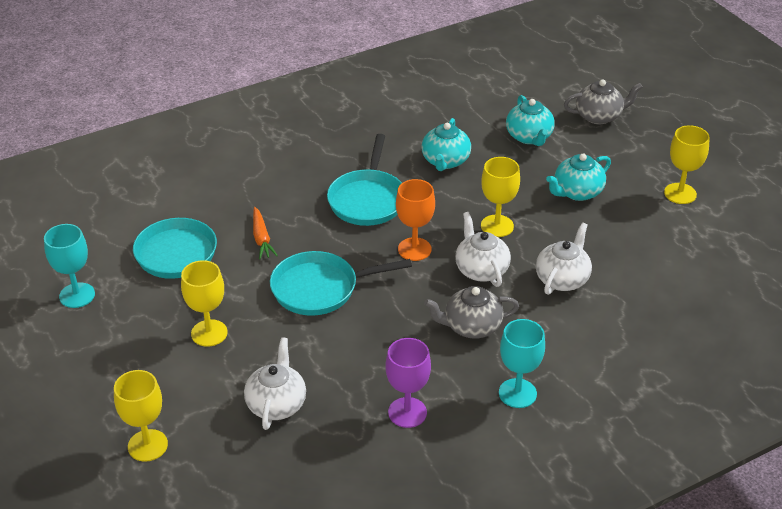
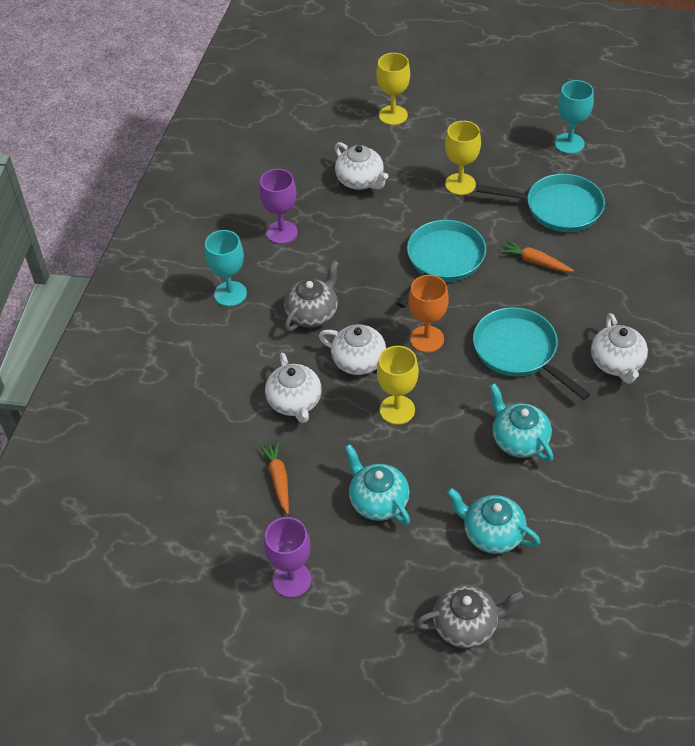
camera: 135 degrees right, 10 degrees up
turquoise teapot [546,153,611,201] -> turquoise teapot turned 45 degrees counterclockwise [345,444,410,525]
grey teapot [564,79,643,124] -> grey teapot turned 135 degrees counterclockwise [416,584,523,648]
yellow goblet [664,125,710,204] -> purple goblet [264,517,312,598]
none -> orange carrot [259,440,289,514]
none -> white teapot [591,313,648,384]

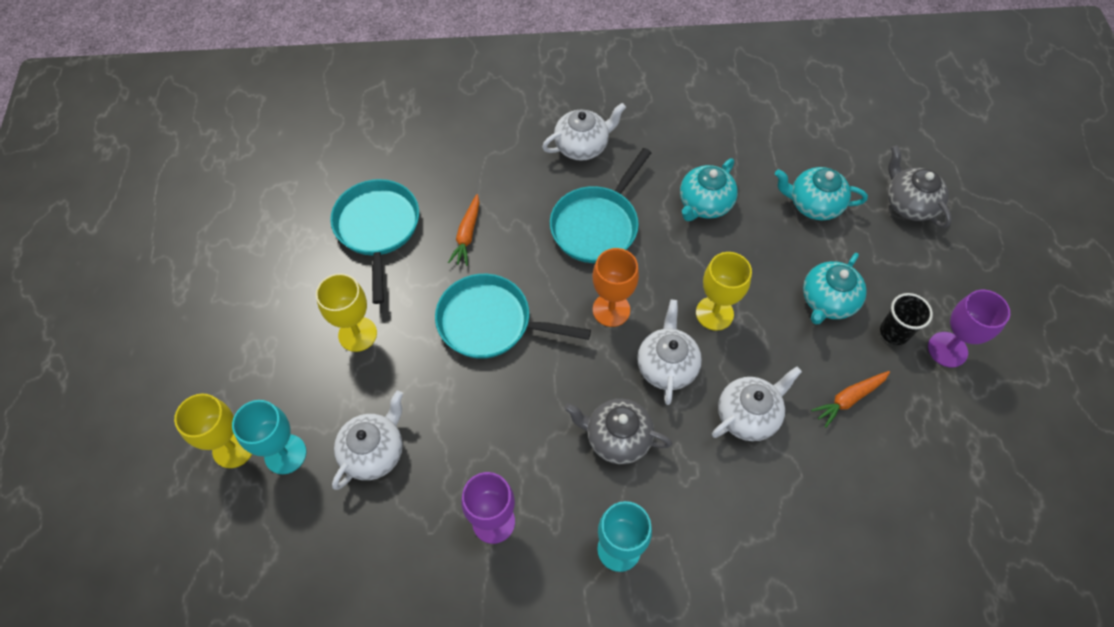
camera: 110 degrees left, 10 degrees up
turquoise teapot [447,488,540,554] -> turquoise teapot turned 90 degrees clockwise [775,167,868,220]
turquoise goblet [555,80,594,154] -> turquoise goblet moved to [232,400,306,474]
none -> black cup [880,293,933,345]

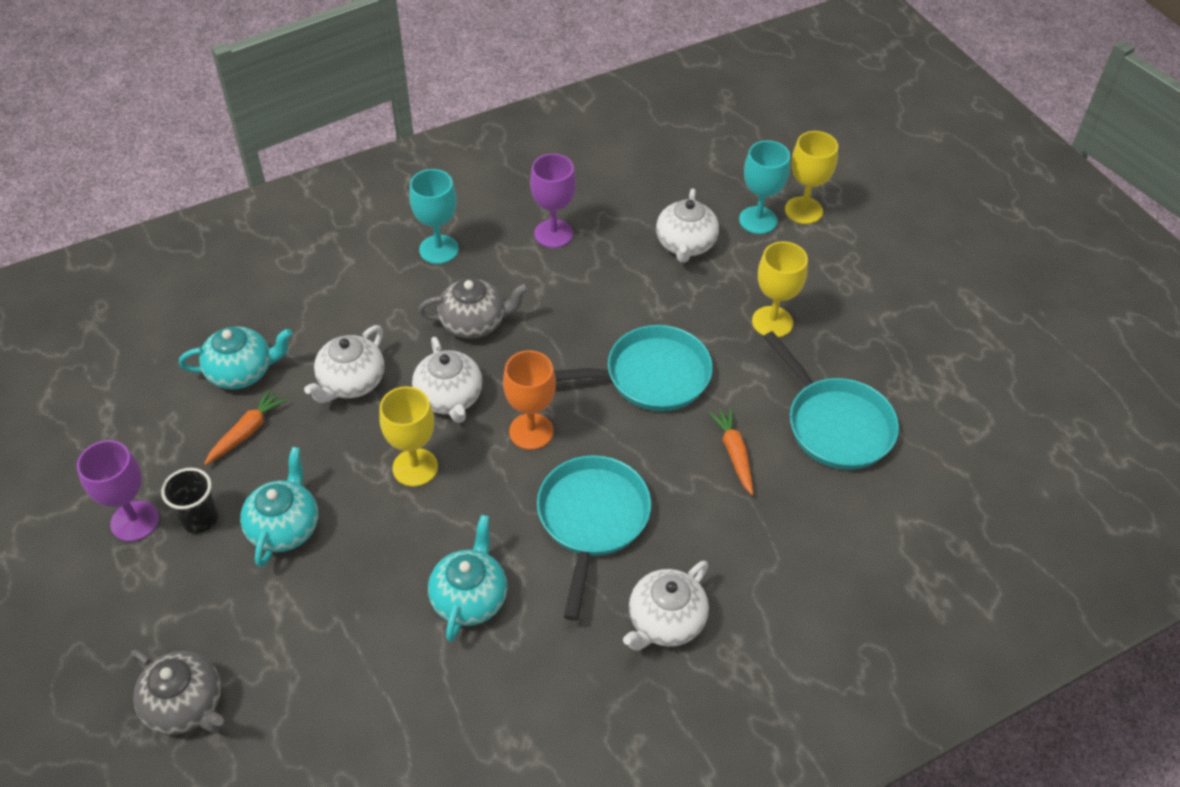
camera: 155 degrees right, 10 degrees down
turquoise teapot [775,167,868,220] -> turquoise teapot moved to [179,326,293,389]

